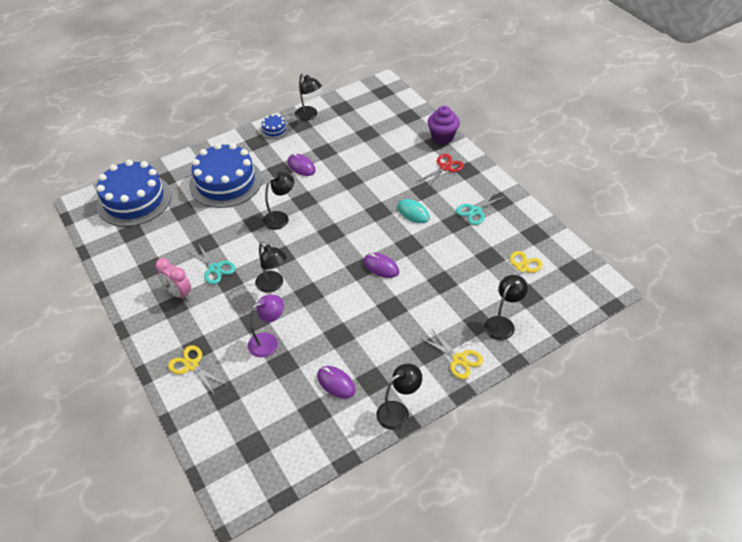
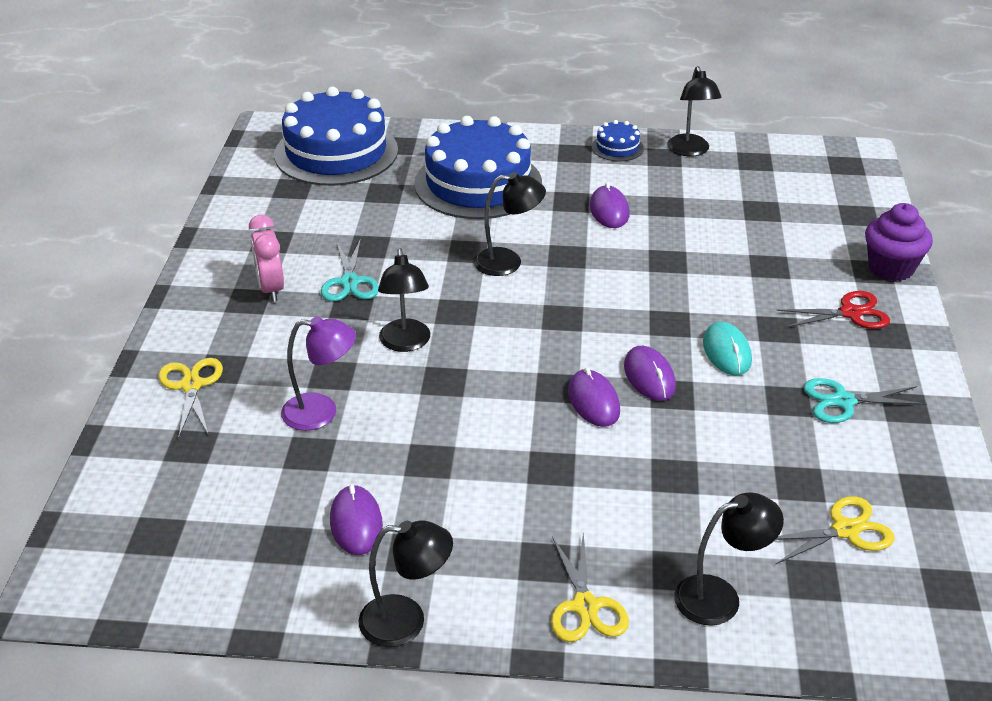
camera: 35 degrees right, 10 degrees down
none -> purple mouse [624,346,676,401]

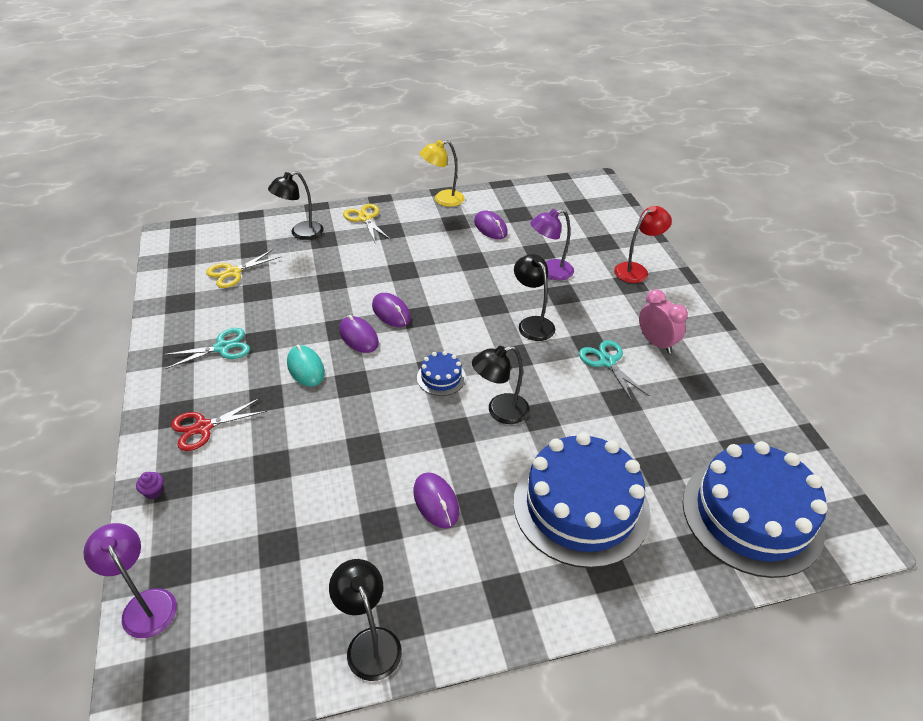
camera: 160 degrees right, 5 degrees up
yellow scissors [159,358,223,438] -> red lamp [614,206,672,283]
black lamp [359,520,453,647] -> yellow lamp [420,140,464,207]
blue cake [592,120,644,161] -> blue cake moved to [417,351,466,396]
purple cupcake [865,203,933,281] -> purple cupcake [136,472,163,499], size x0.42
none -> purple lamp [83,523,177,638]

